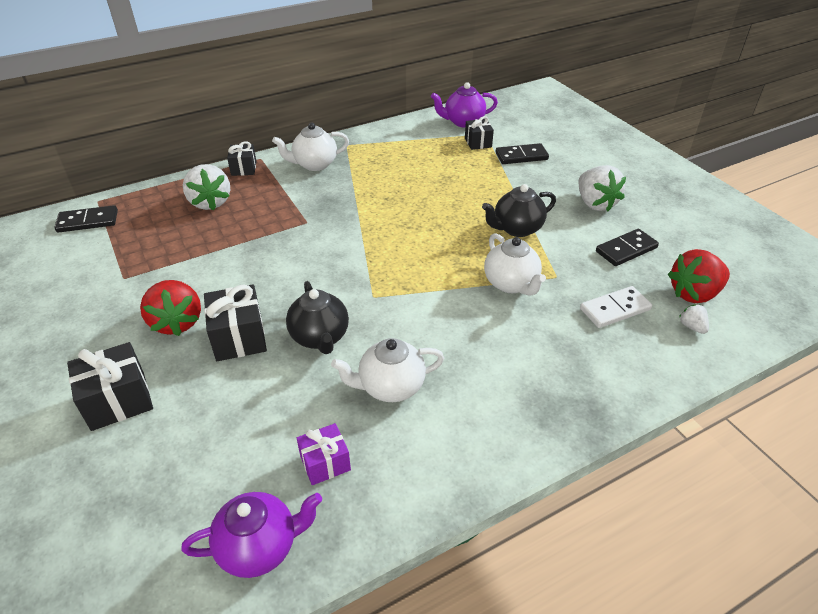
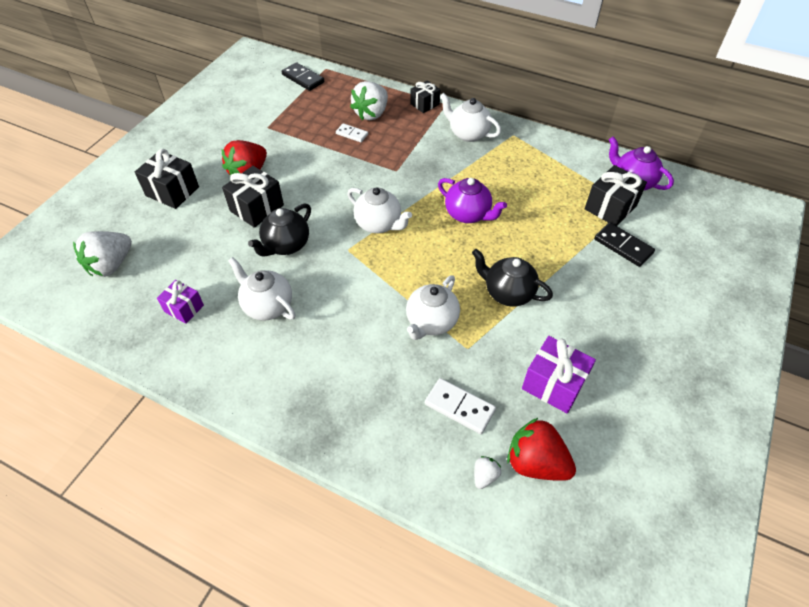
camera: 55 degrees right, 10 degrees up
purple teapot [181,492,322,578] -> purple teapot moved to [438,178,507,223]
black gift [465,116,494,150] -> black gift [585,165,647,226], size x1.57
white strawberry [578,165,626,211] -> white strawberry moved to [73,231,132,277]
black domino [596,229,659,266] -> purple gift [522,336,596,414]
none -> white domino [336,123,368,142]
none -> white teapot [347,187,412,233]

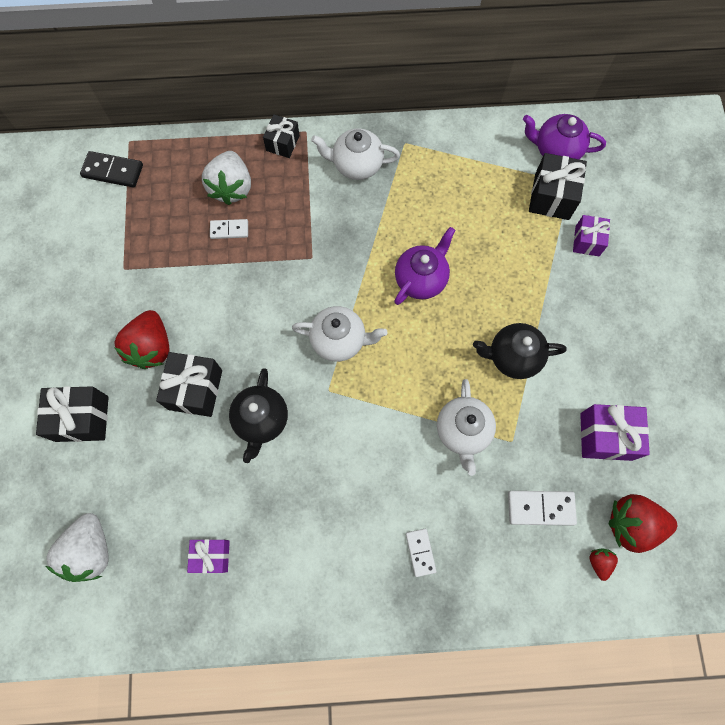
camera: 30 degrees left, 20 degrees up
white teapot [228,257,295,321] -> none
purple teapot [438,178,507,223] -> purple teapot turned 60 degrees counterclockwise [394,227,455,305]
white strawberry [474,456,501,489] -> red strawberry [589,549,618,581]
black domino [594,222,655,267] -> purple gift [573,215,610,256]
none -> white domino [406,529,436,577]

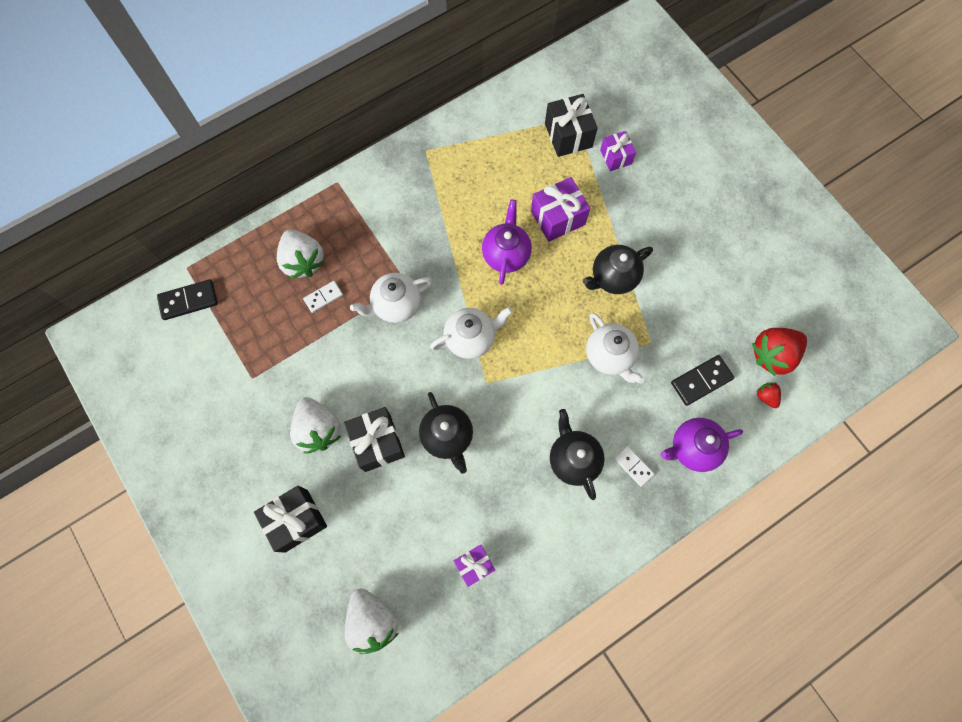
camera: 30 degrees left, 0 degrees up
red strawberry [114,310,169,369] -> white strawberry [290,397,341,454]
black gift [263,115,300,158] -> none
white teapot [311,128,400,180] -> white teapot moved to [350,273,433,323]
white domino [508,491,577,526] -> black domino [671,355,734,406]
purple teapot [523,114,606,159] -> purple teapot moved to [660,418,743,472]
purple gift [580,404,650,461] -> purple gift moved to [531,177,590,242]
none -> black teapot [550,409,605,500]

